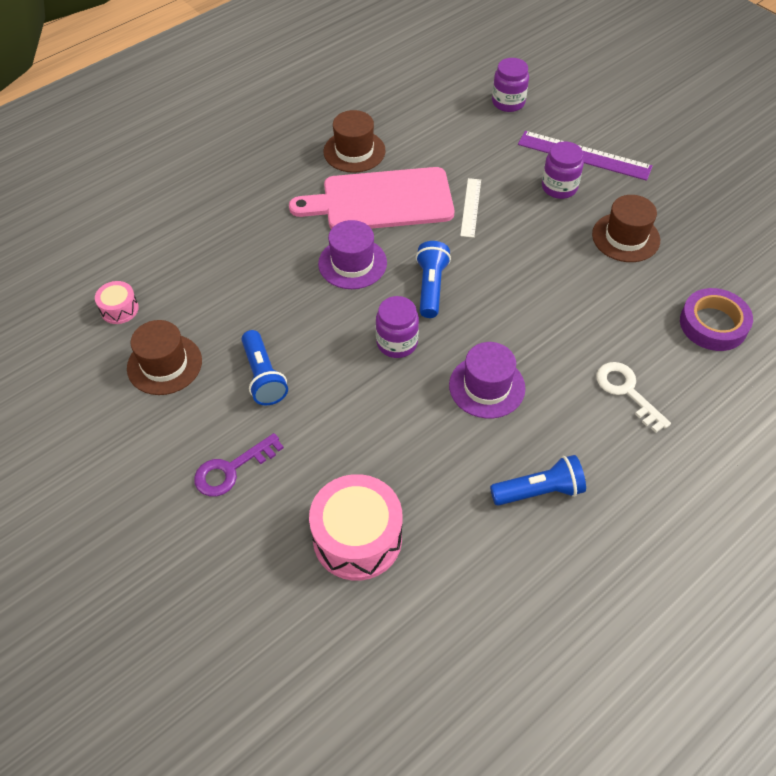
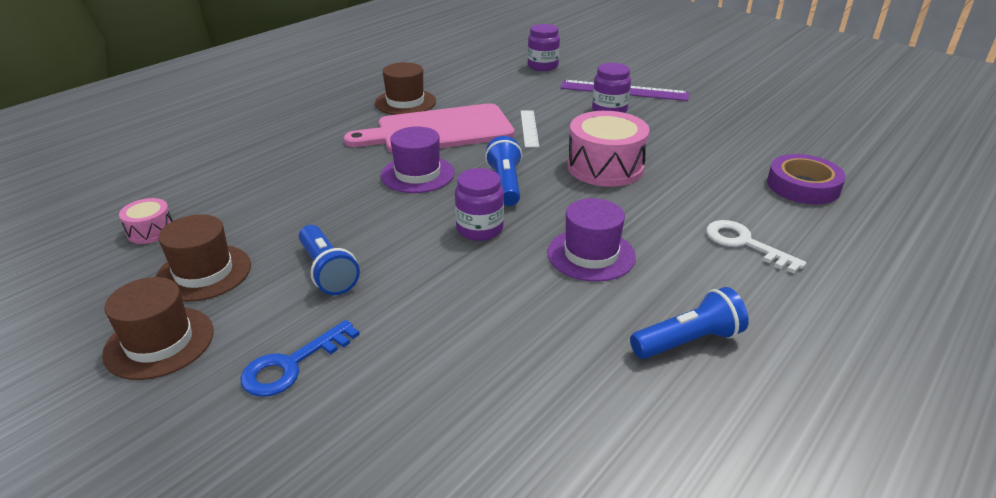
camera: 10 degrees left, 20 degrees down
purple key [194,433,284,496] -> blue key [240,320,360,397]
pink drum [309,474,402,581] -> pink drum moved to [567,111,650,187]
brown hat [592,195,660,262] -> brown hat moved to [102,277,214,380]

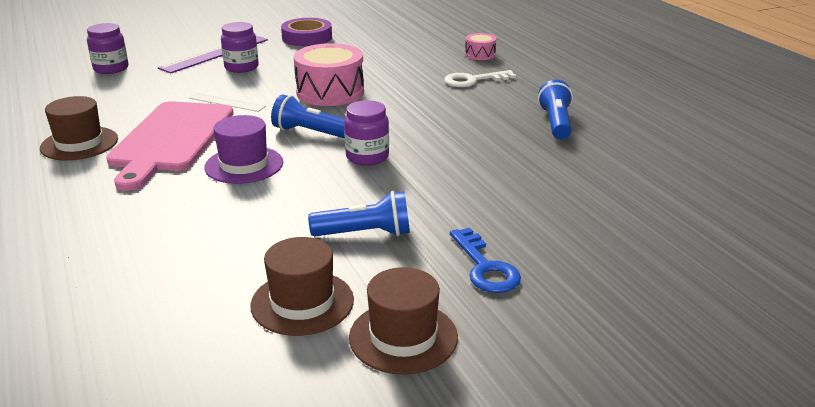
camera: 65 degrees left, 5 degrees down
pink drum [119,198,172,244] -> pink drum moved to [465,33,496,60]
purple hat [548,198,636,282] -> none
purple tape [767,154,846,204] -> purple tape moved to [281,18,332,46]

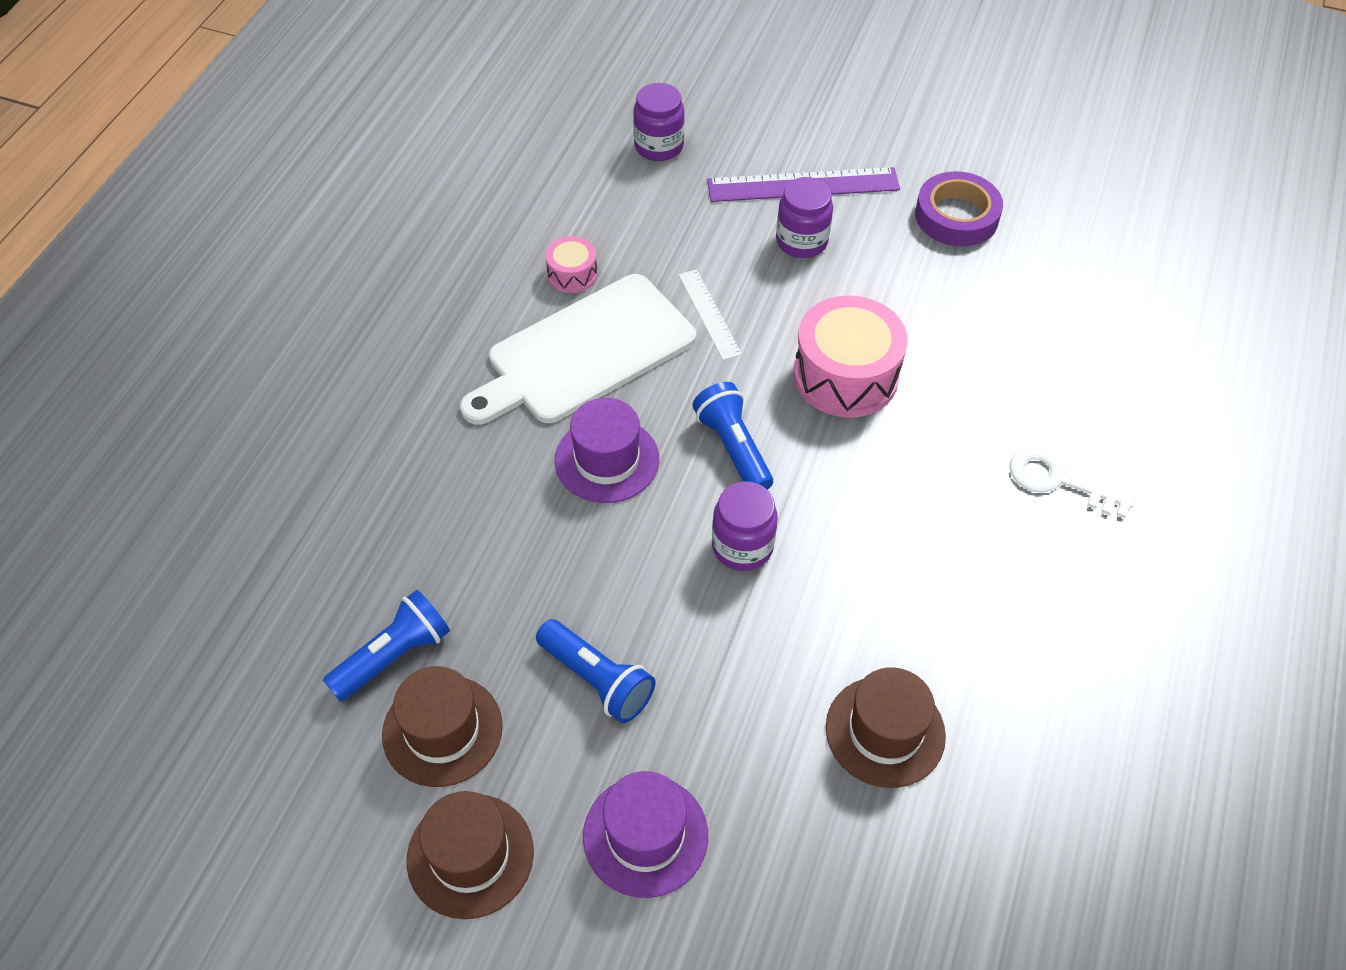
camera: 45 degrees right, 25 degrees up
brown hat [40,96,118,160] -> brown hat moved to [826,667,946,788]
pink cutting board [106,101,234,191] -> white cutting board [460,274,696,425]
blue key [450,228,521,293] -> purple hat [583,771,708,898]
pink drum [465,33,496,60] -> pink drum moved to [546,236,597,293]
blue flashlight [538,80,573,140] -> blue flashlight moved to [323,590,450,701]

